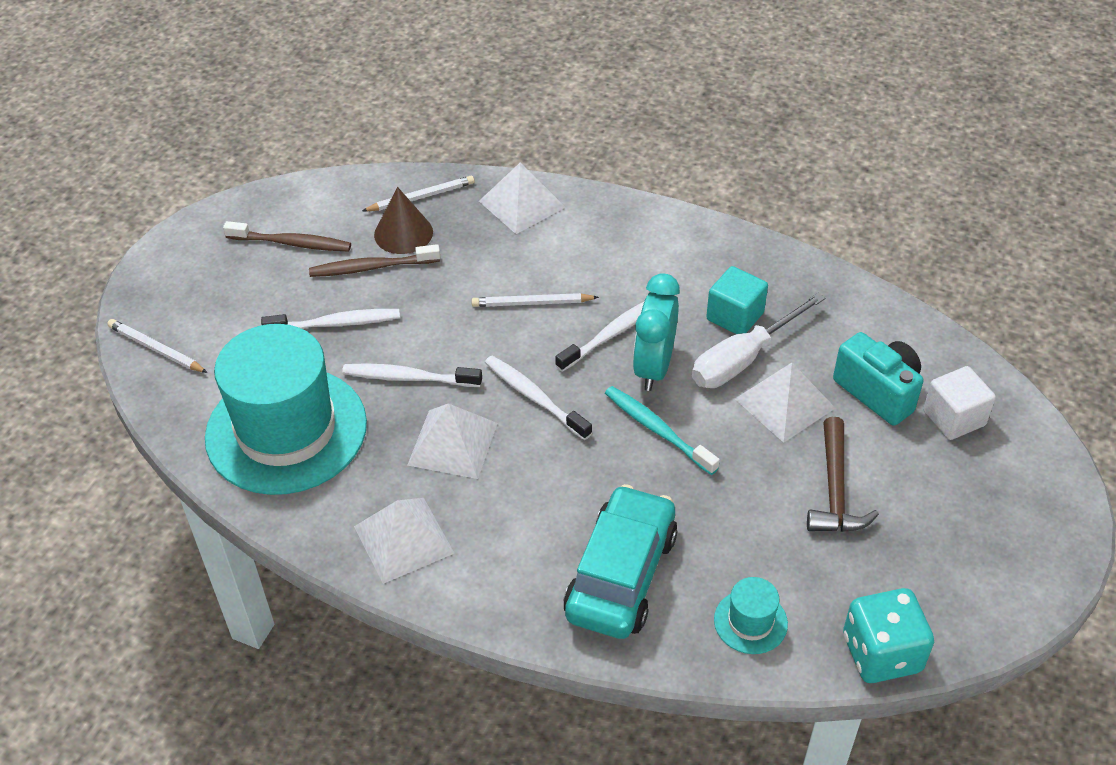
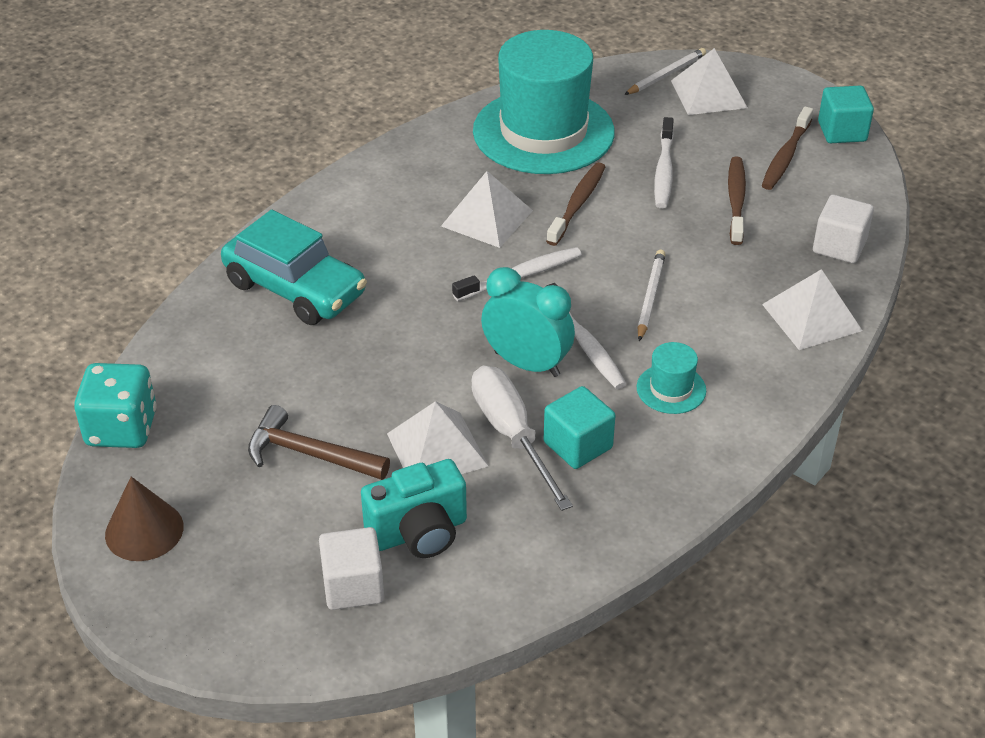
camera: 105 degrees right, 5 degrees down
white toothbrush [342,363,482,387] -> brown toothbrush [546,162,605,246]
white pyramid [354,498,454,584] -> white pyramid moved to [671,48,748,115]
white pencil [362,176,474,212] -> white cube [813,195,874,263]
brown cone [374,187,433,254] -> brown cone moved to [105,477,184,561]
turquoise toothbrush [605,386,720,475] -> none
turquoise hat [714,577,788,654] -> turquoise hat moved to [637,342,706,414]
none -> turquoise cube [818,86,874,143]

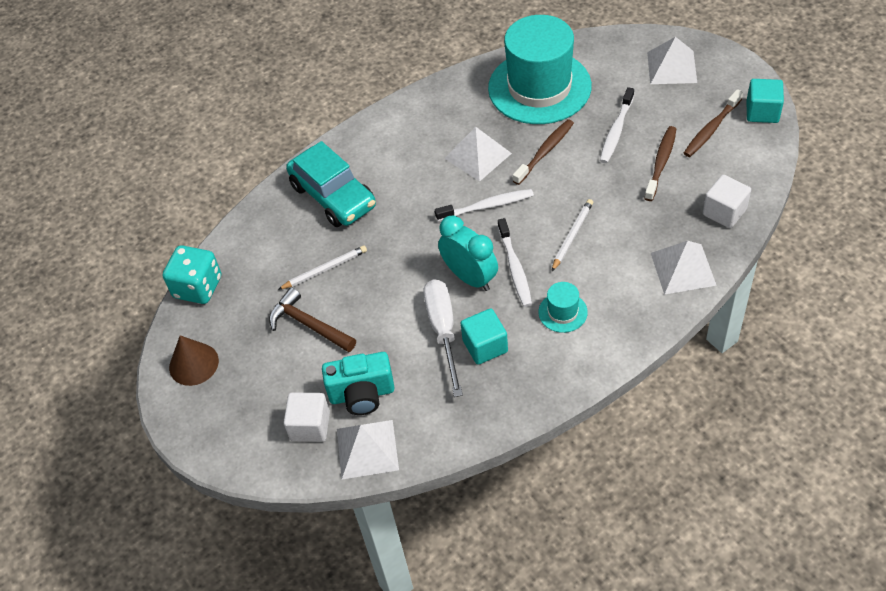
camera: 20 degrees right, 10 degrees up
white pyramid [387,401,488,474] -> white pyramid moved to [337,420,399,479]
white pencil [624,48,706,95] -> white pencil moved to [278,246,367,290]

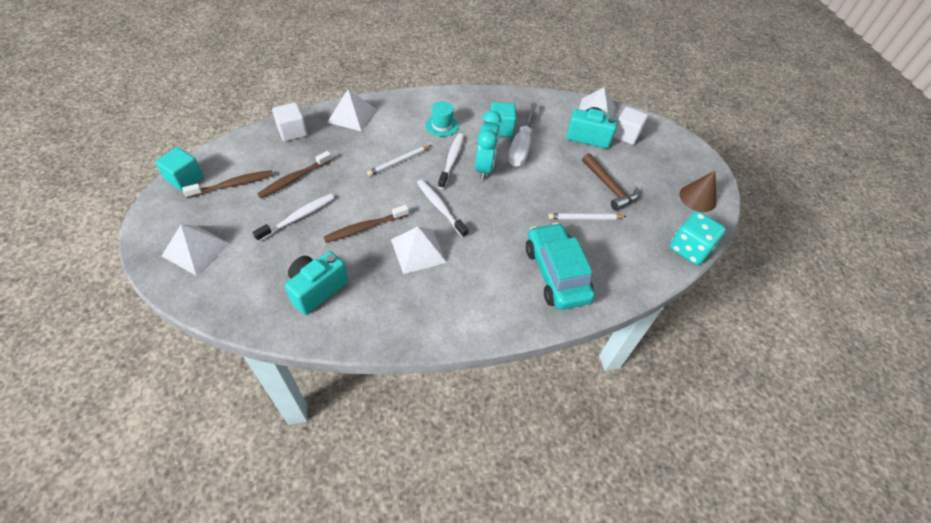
camera: 165 degrees left, 0 degrees up
white toothbrush [435,189,534,221] -> white toothbrush turned 45 degrees clockwise [417,180,469,238]
turquoise clock [438,216,498,291] -> turquoise clock turned 150 degrees counterclockwise [475,111,501,180]
turquoise hat [488,15,592,124] -> turquoise camera [285,251,348,315]

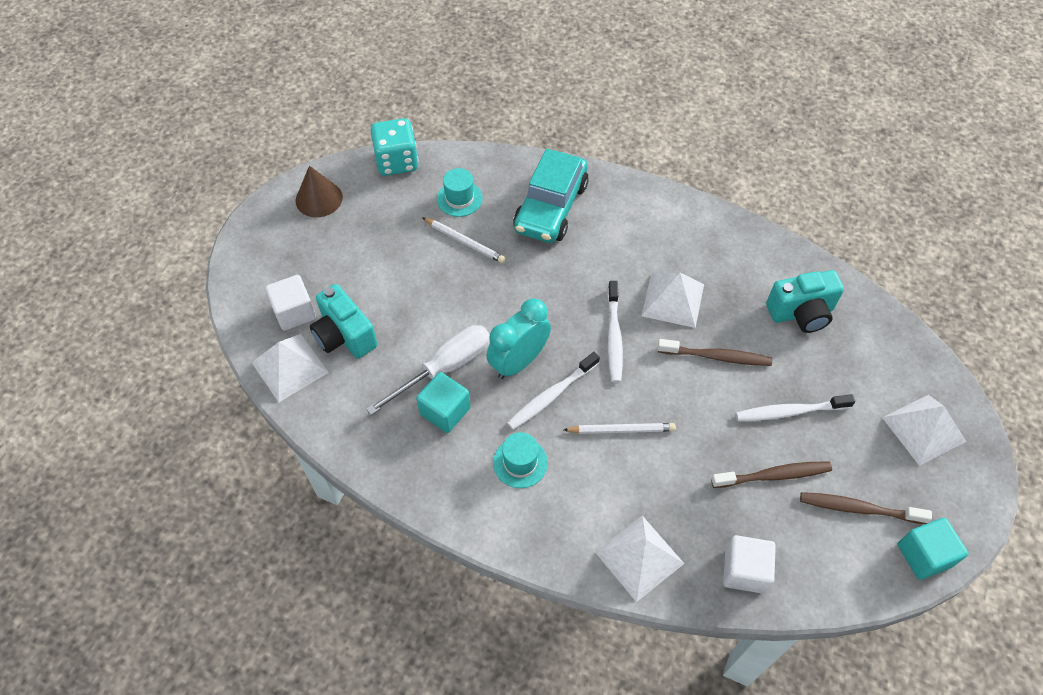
camera: 140 degrees left, 5 degrees up
brown hammer [582,153,639,211] -> none
none -> turquoise hat [437,168,483,217]

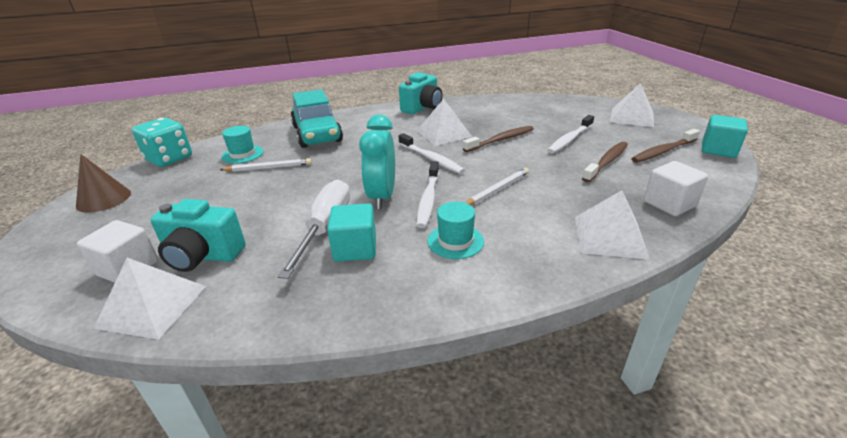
camera: 40 degrees left, 25 degrees down
turquoise camera [766,270,844,333] -> turquoise camera moved to [399,72,442,114]

